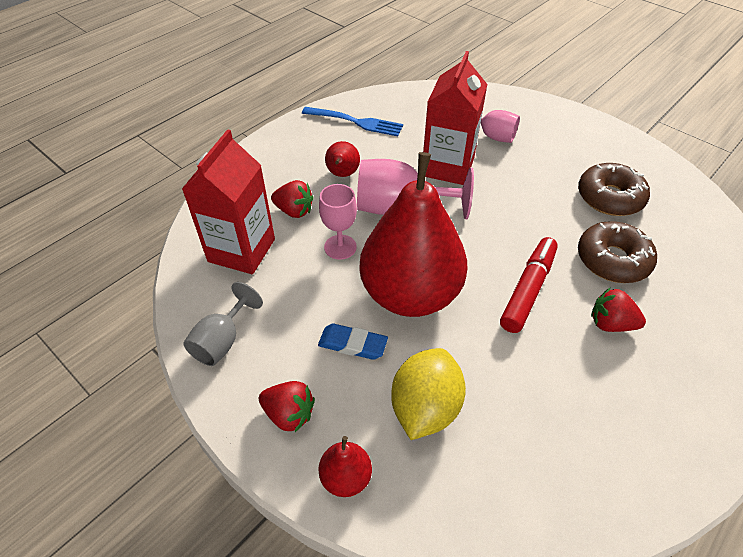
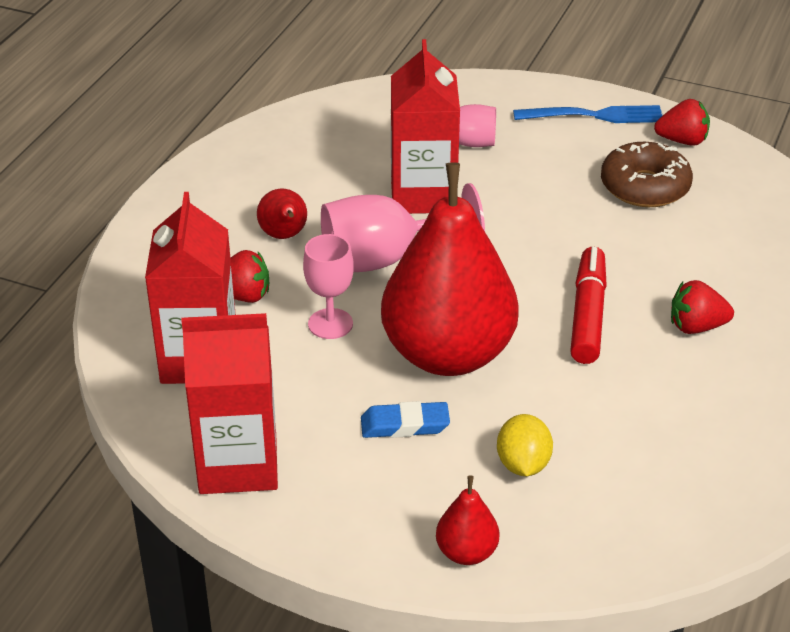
camera: 20 degrees left, 10 degrees down
grey goblet [183,282,263,366] -> red carton [181,313,278,494]
red strawberry [259,381,315,432] -> red strawberry moved to [654,99,710,146]
blue fork [302,107,403,136] -> blue fork moved to [513,105,663,123]
yellow lemon [391,348,466,440] -> yellow lemon [497,414,553,476], size x0.65
brown donut [578,221,657,283] -> none

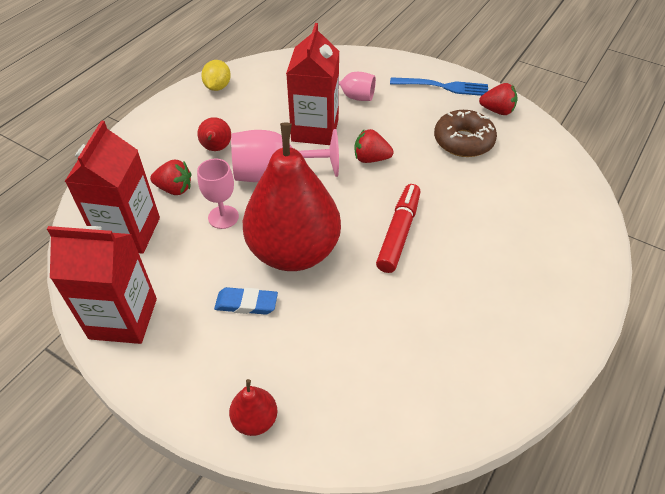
camera: 10 degrees right, 10 degrees up
yellow lemon [497,414,553,476] -> yellow lemon moved to [201,60,231,91]
red strawberry [671,280,734,334] -> red strawberry moved to [355,129,394,163]

